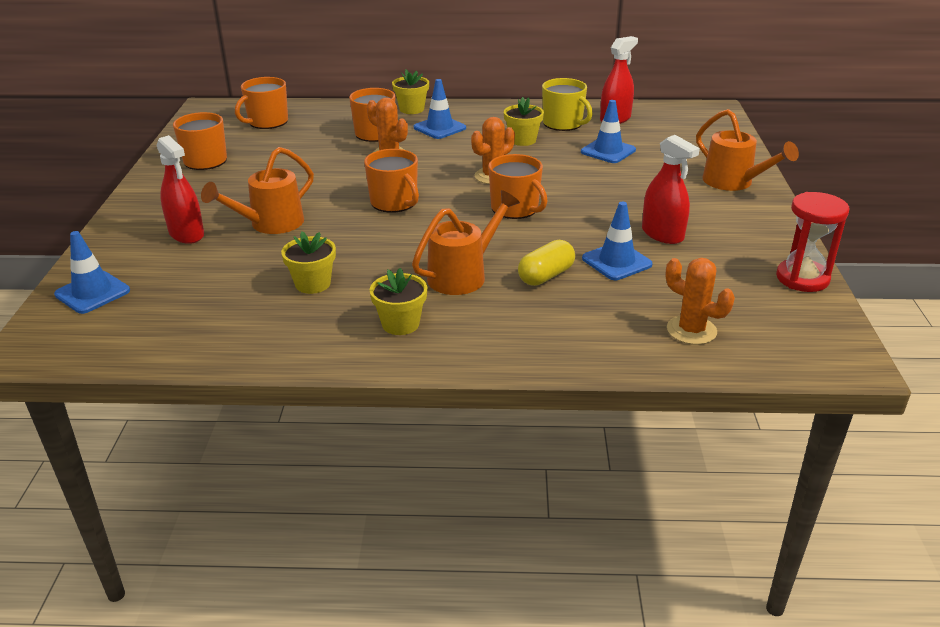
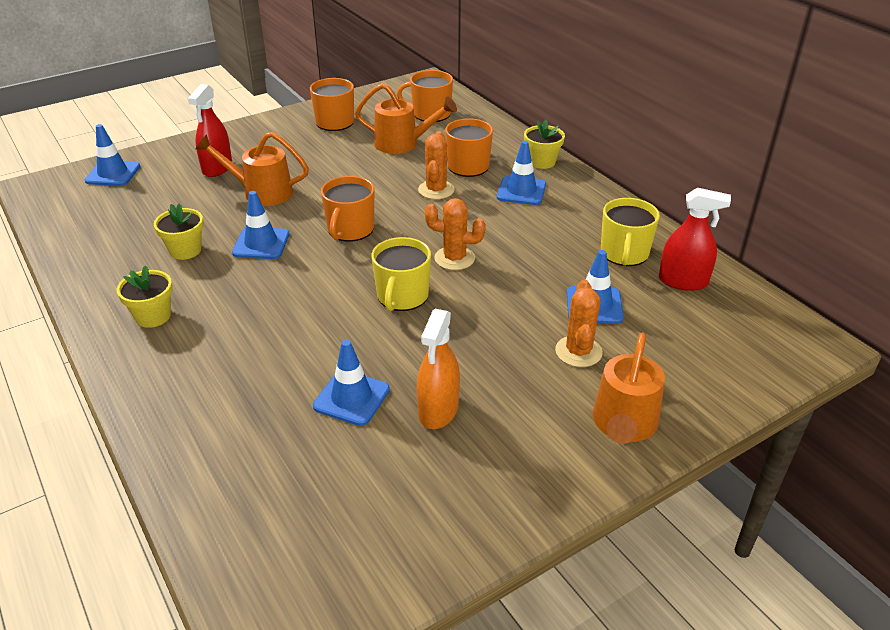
camera: 55 degrees right, 5 degrees up
orange watering can [412,190,520,295] -> orange watering can moved to [355,83,457,154]
orange mug [488,154,548,219] -> yellow mug [371,237,431,311]
yellow flower pot [504,97,544,146] -> none
yellow capsule [518,240,575,286] -> none
red spray bottle [642,135,700,244] -> orange spray bottle [417,309,460,429]
orange cactus [665,258,735,345] -> orange cactus moved to [555,279,603,367]
red hourglass [776,192,849,292] -> none
none -> blue traffic cone [232,191,289,259]

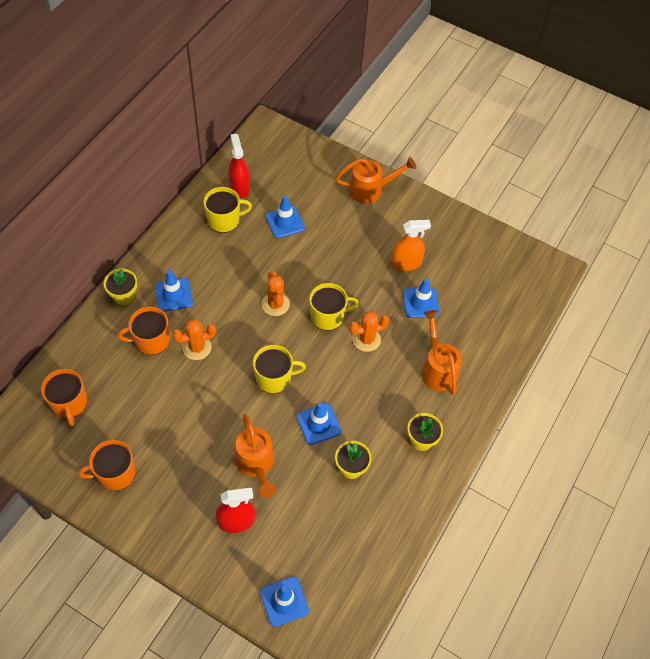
camera: 120 degrees left, 20 degrees up
orange mug [321,176,374,242] -> yellow mug [253,345,306,394]
orange watering can [355,83,457,154] -> orange watering can moved to [421,310,462,395]
orange cactus [555,279,603,367] -> orange cactus moved to [349,311,389,352]

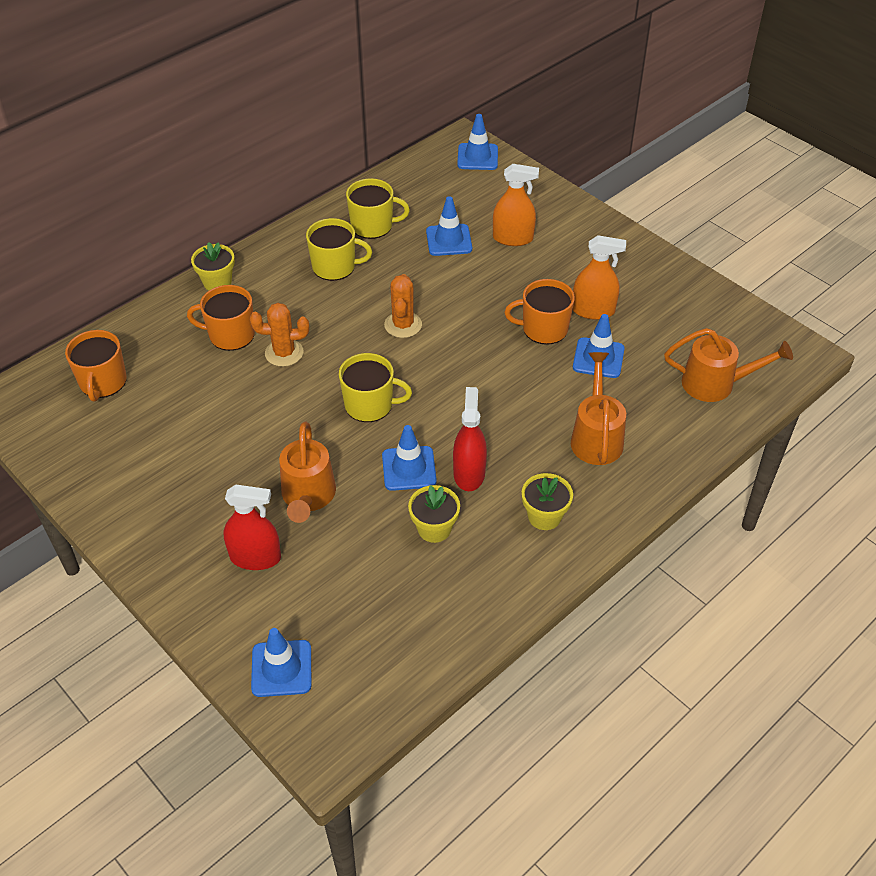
camera: 20 degrees right, 10 degrees down
orange mug [78,440,135,491] -> orange mug moved to [505,279,575,345]
blue traffic cone [155,270,193,312] -> blue traffic cone moved to [457,114,498,170]
red spray bottle [228,134,250,198] -> red spray bottle moved to [453,387,487,491]
yellow mug [309,283,359,331] -> yellow mug moved to [306,218,372,281]
orange watering can [336,157,416,204] -> orange watering can moved to [664,328,793,402]
orange cactus [349,311,389,352] -> none
none -> orange spray bottle [493,164,539,246]

